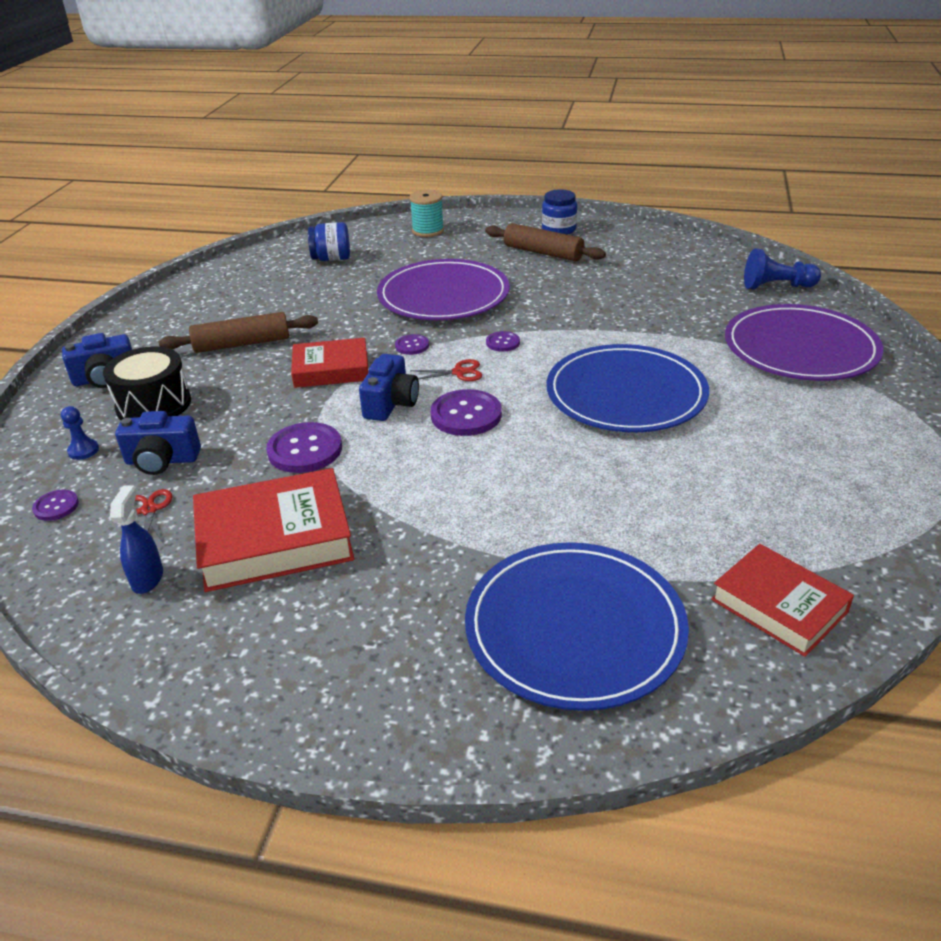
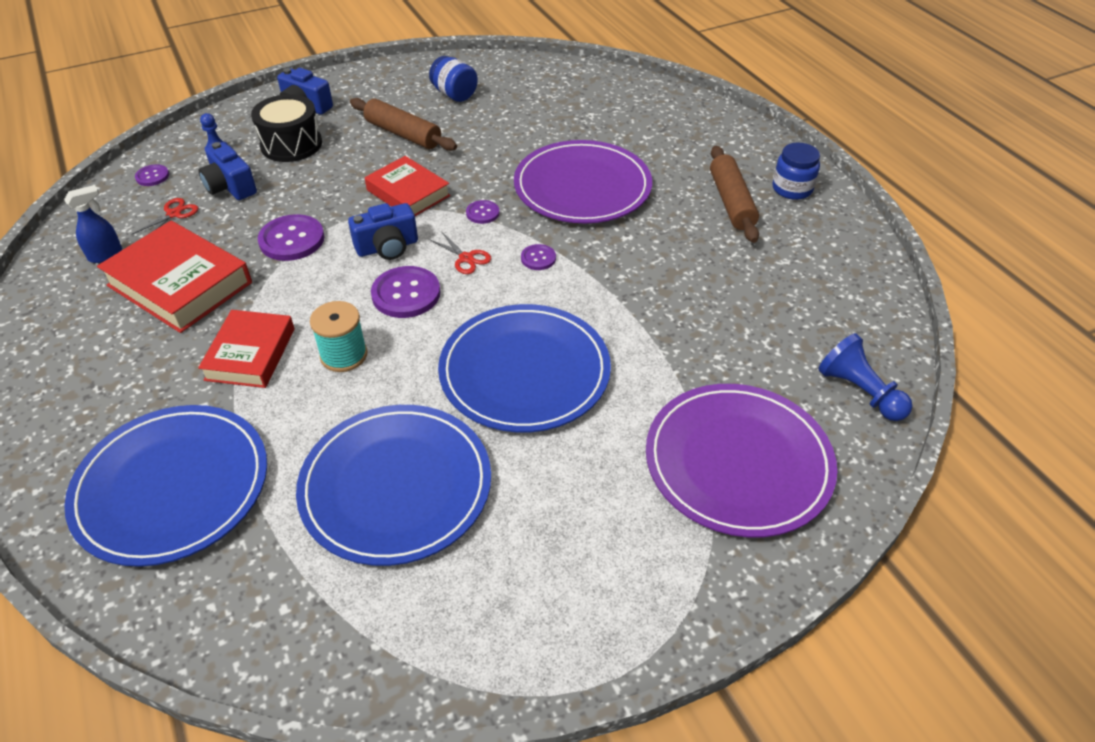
camera: 50 degrees right, 10 degrees up
blue jar [308,222,350,261] -> blue jar moved to [429,56,478,102]
turquoise spool [409,190,444,237] -> turquoise spool moved to [310,301,367,372]
red book [711,544,854,657] -> red book moved to [198,310,295,388]
none -> blue plate [296,405,491,566]

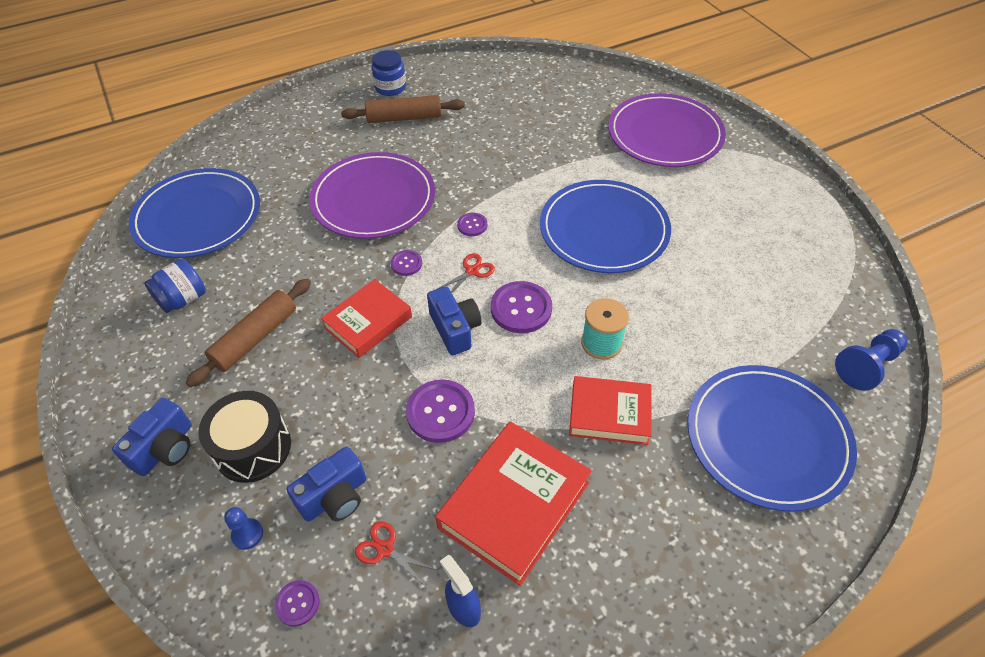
camera: 90 degrees left, 5 degrees up
blue plate [296,405,491,566] -> blue plate moved to [129,168,260,258]
blue pawn [818,333,912,421] -> blue pawn moved to [835,329,908,391]

